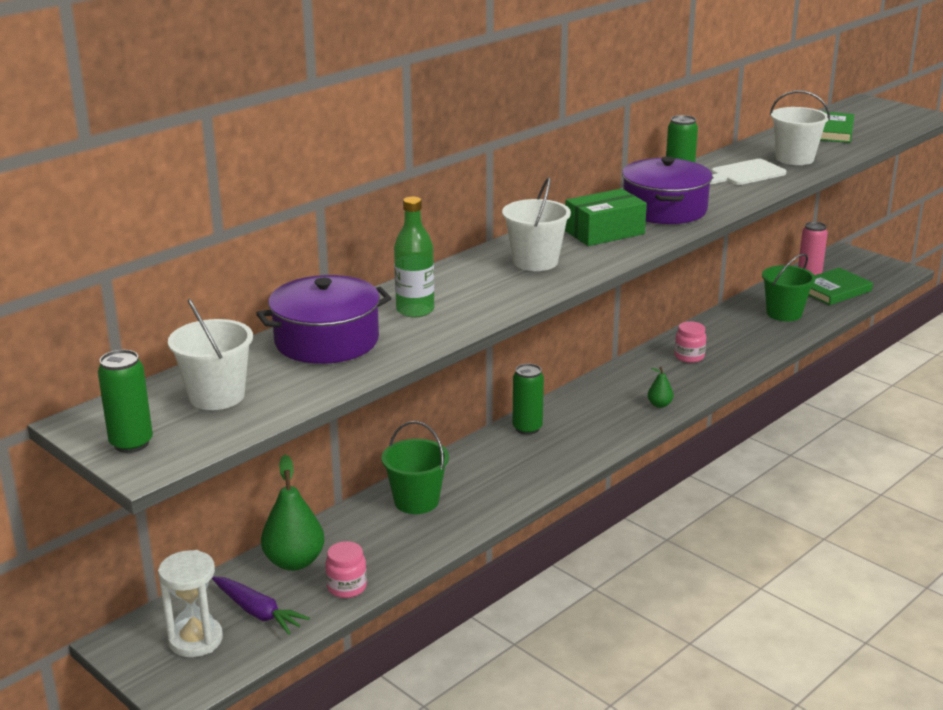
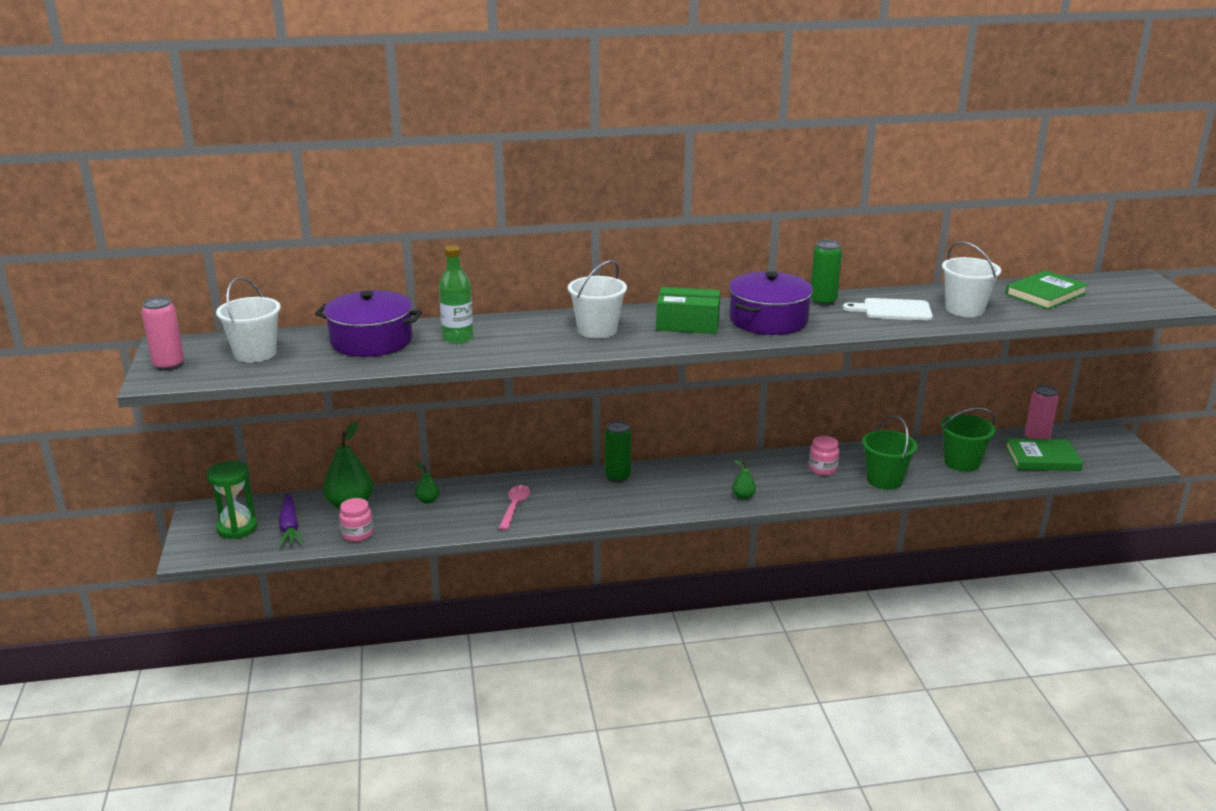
camera: 35 degrees right, 0 degrees up
green can [98,350,153,453] -> pink can [142,297,184,371]
white hourglass [158,550,223,657] -> green hourglass [206,461,258,539]
green bucket [382,421,449,514] -> green bucket moved to [862,415,917,489]
none -> green pear [415,462,440,504]
none -> pink spoon [498,485,530,530]

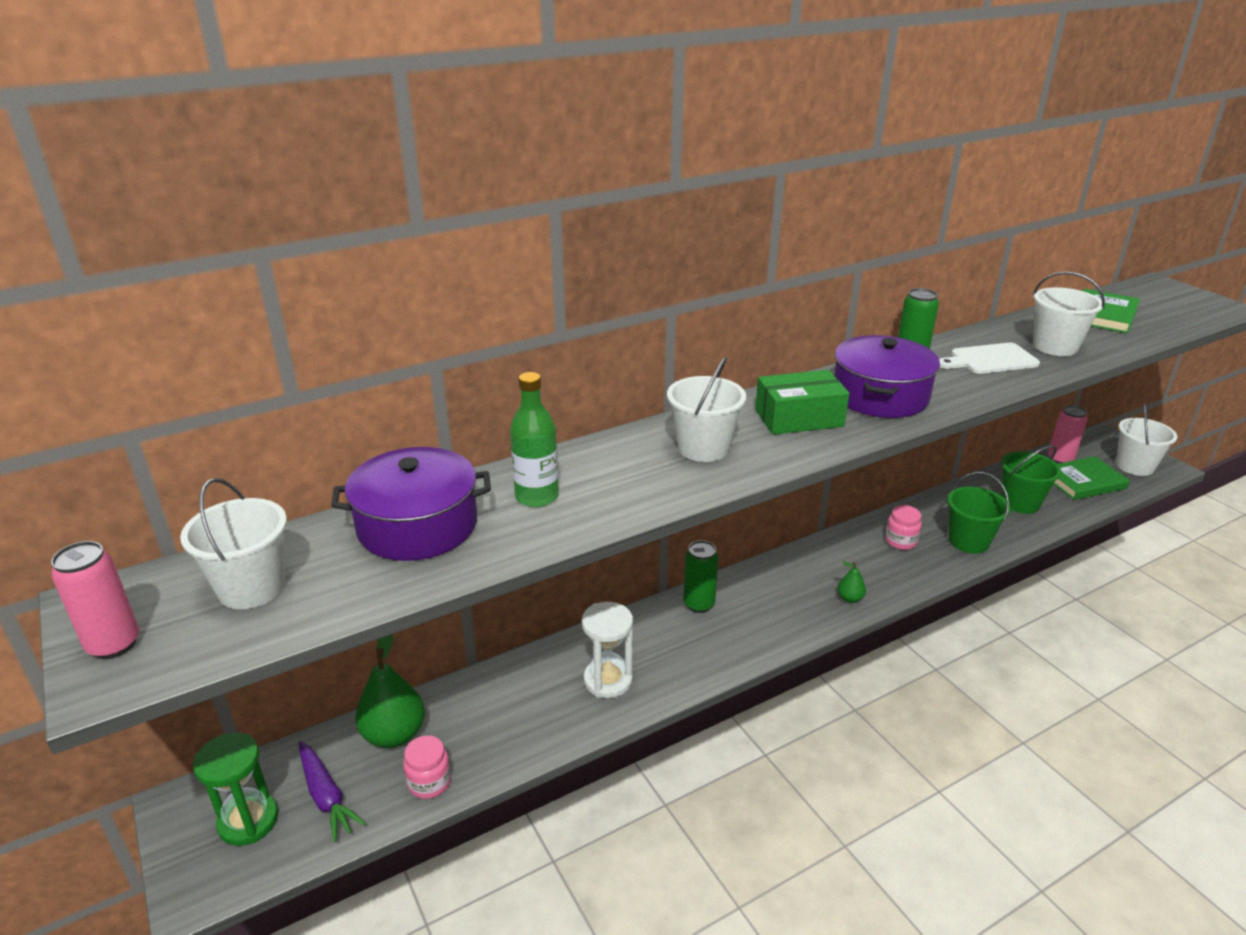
camera: 20 degrees left, 5 degrees up
green pear [415,462,440,504] -> none
pink spoon [498,485,530,530] -> white hourglass [582,602,633,698]
none -> white bucket [1116,403,1178,476]

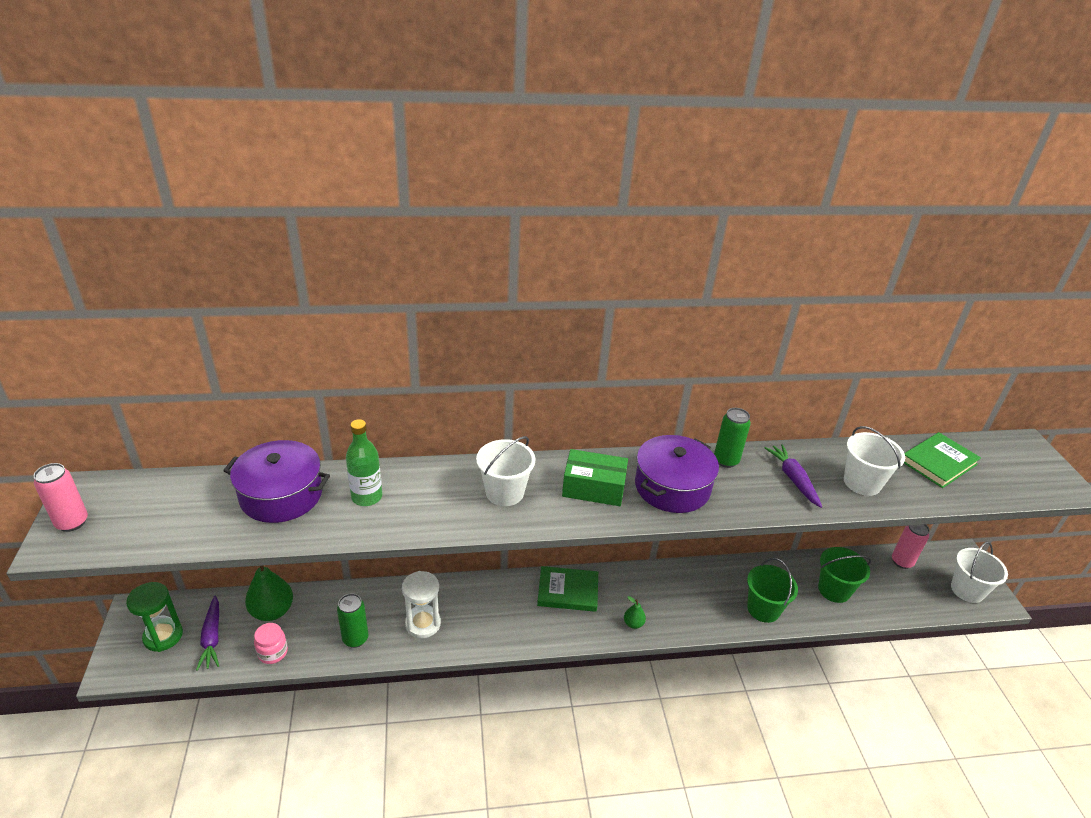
camera: 20 degrees right, 5 degrees up
white bucket [180,478,287,609] -> none
green can [683,540,718,613] -> green can moved to [337,594,368,648]
pink jar [885,505,922,550] -> none
white cutting board [939,342,1040,374] -> purple carrot [765,444,822,508]
green book [1054,456,1130,500] -> green book moved to [537,566,598,612]

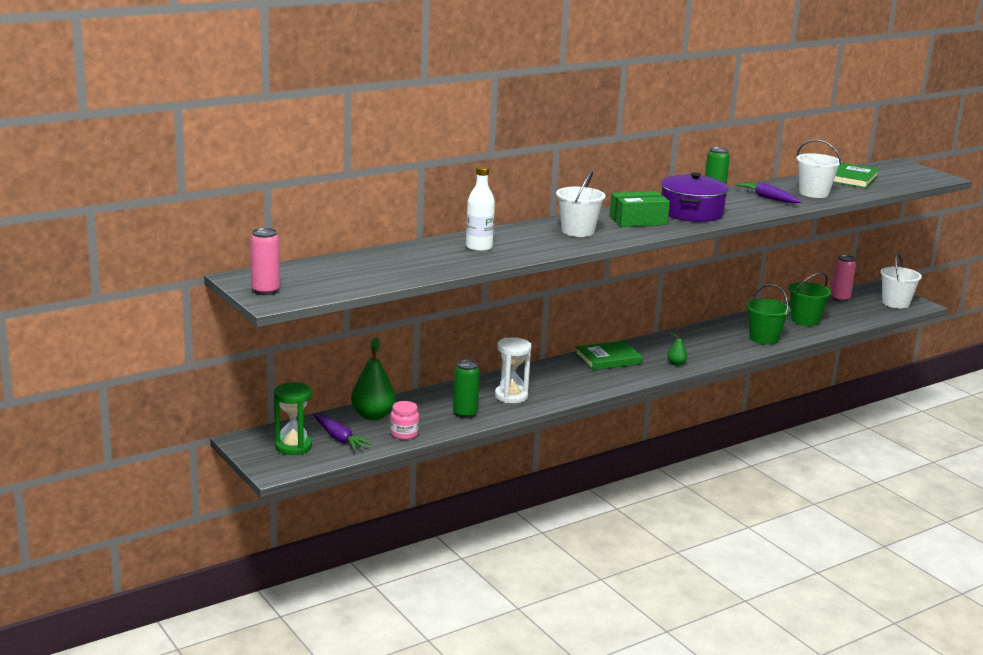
camera: 25 degrees left, 15 degrees down
purple pot [223,440,330,523] -> none
green bottle [346,419,382,506] -> white bottle [466,166,495,252]

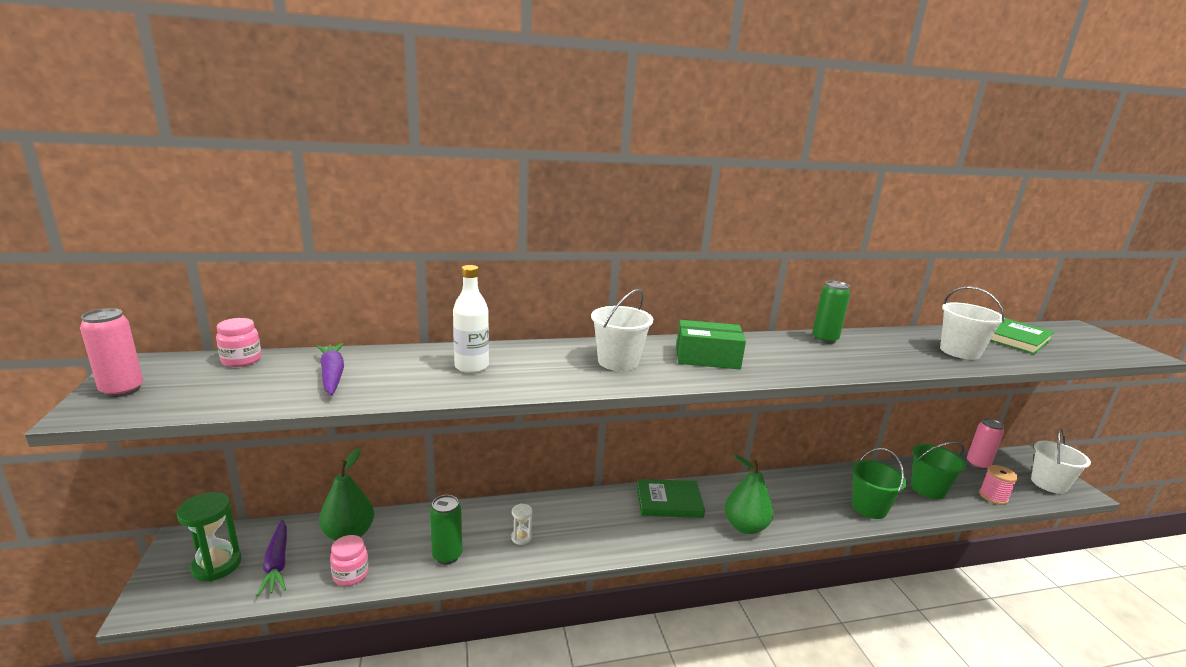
camera: 20 degrees right, 0 degrees up
white hourglass [495,337,531,403] -> white hourglass [511,504,533,545], size x0.52
purple pot [661,172,728,222] -> none
green pear [667,333,687,366] -> green pear [725,454,773,534], size x2.02
purple carrot [736,182,802,203] -> purple carrot moved to [316,343,344,395]
none -> pink jar [216,318,261,367]
none -> pink spool [979,465,1018,505]

